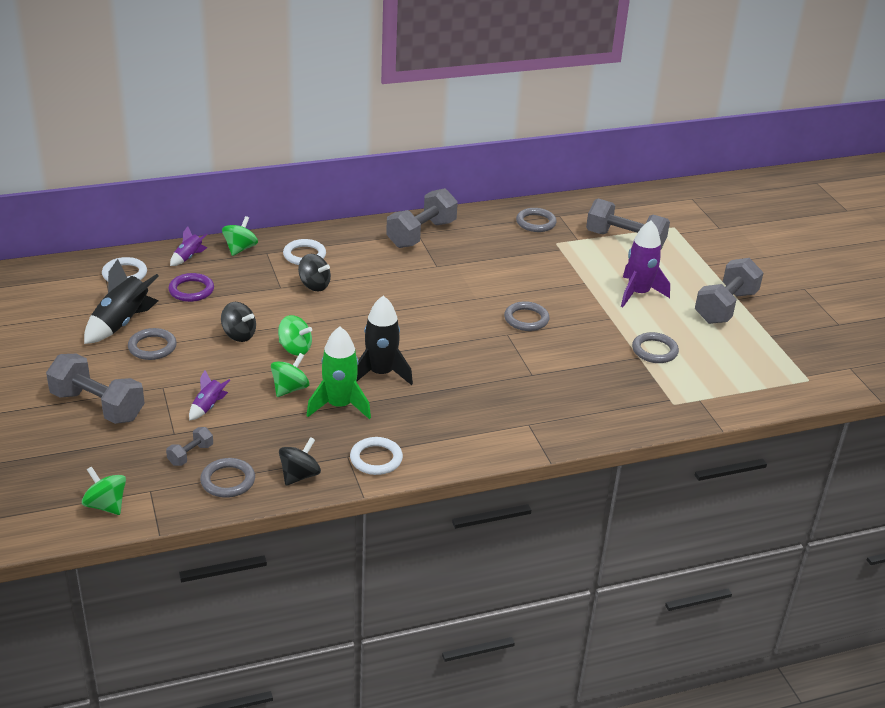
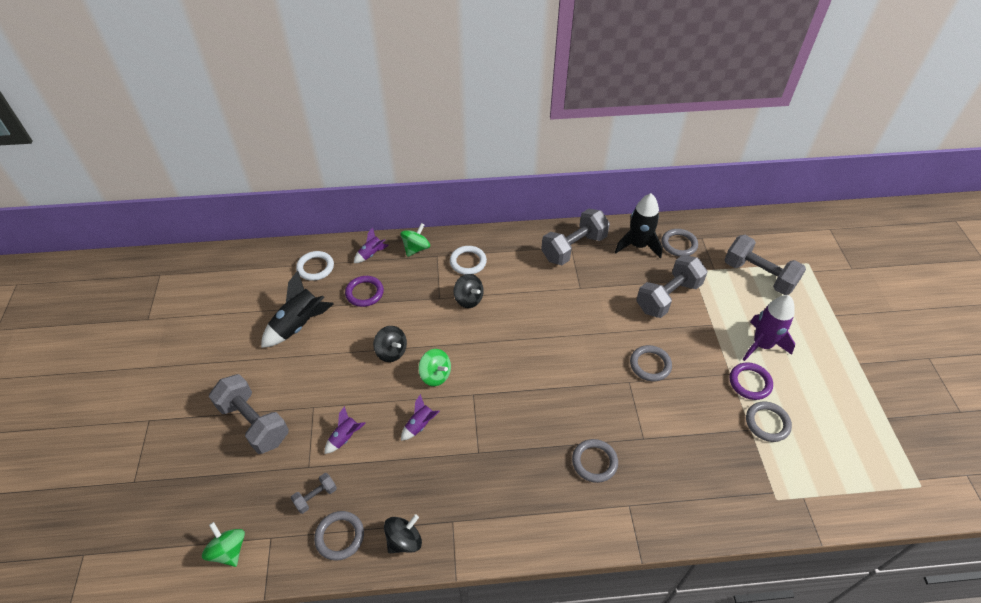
camera: 15 degrees right, 15 degrees up
grey ring [128,328,177,360] -> grey ring moved to [572,439,618,483]
green spinning top [271,353,309,397] -> purple rocket [401,394,440,441]
green rocket [306,326,371,419] -> none
white ring [350,437,403,475] -> none
black rocket [356,296,413,385] -> black rocket moved to [615,193,663,259]
grey dumbbell [695,258,764,324] -> grey dumbbell moved to [636,255,708,318]
none -> purple ring [730,362,773,400]

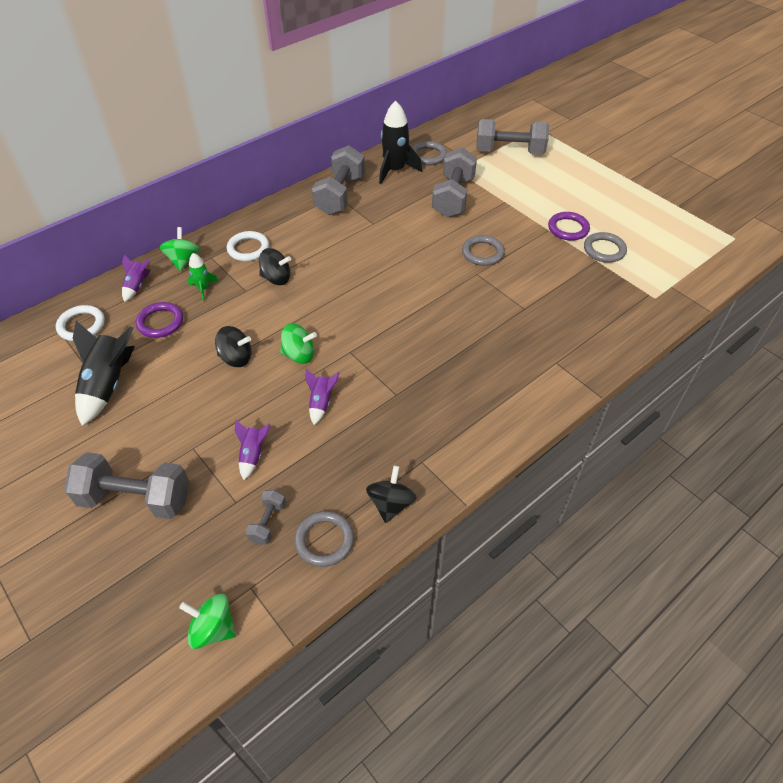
camera: 35 degrees left, 0 degrees up
grey ring [572,439,618,483] -> none
purple rocket [742,295,795,361] -> none
none -> green rocket [188,253,219,301]

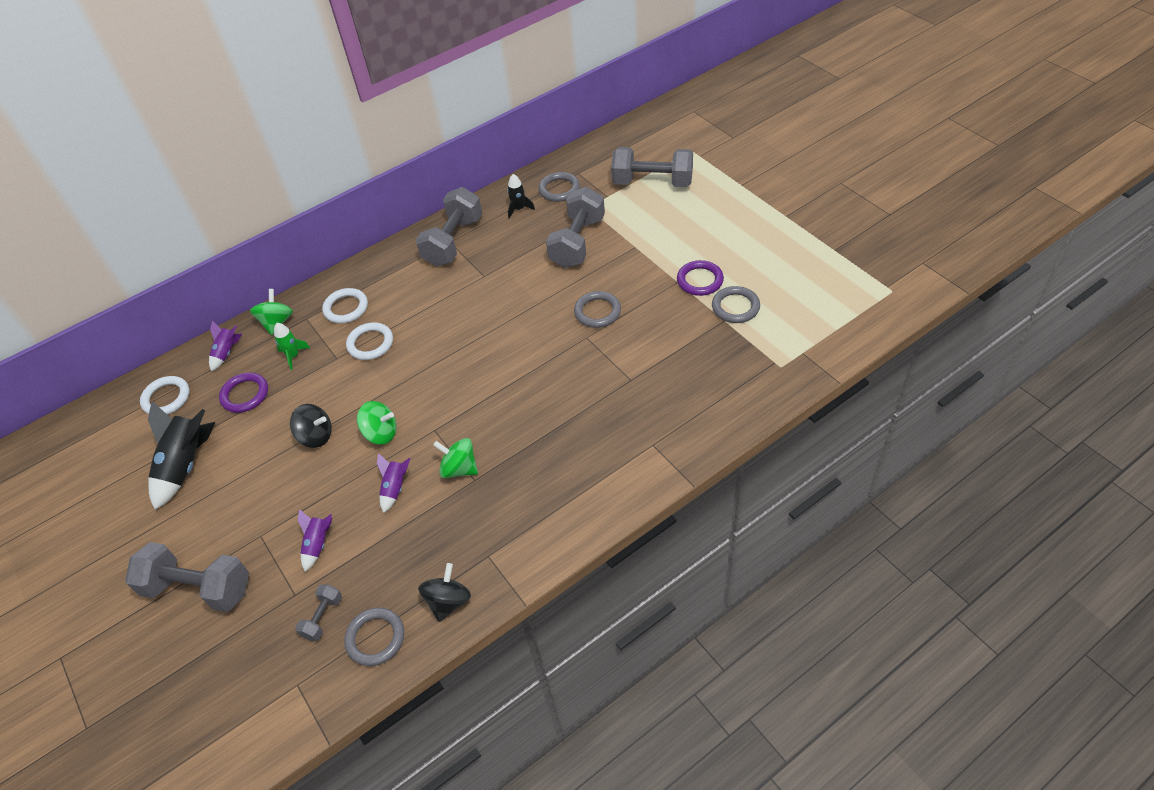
camera: 10 degrees right, 0 degrees up
green spinning top [179,594,236,649] -> green spinning top moved to [433,438,478,478]
black spinning top [259,248,291,285] -> white ring [346,322,393,360]
black rocket [379,101,422,184] -> black rocket [507,174,535,218], size x0.53

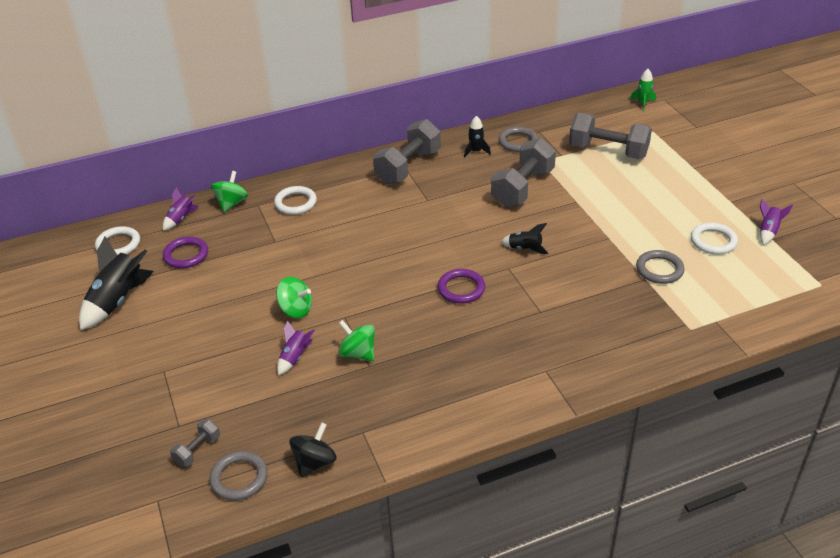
camera: 10 degrees right, 10 degrees down
grey dumbbell [125,542,249,612] -> none
green rocket [274,323,310,370] -> green rocket moved to [630,69,656,111]
black spinning top [290,404,332,448] -> none
purple rocket [298,509,333,572] -> purple rocket moved to [760,199,793,245]
white ring [346,322,393,360] -> white ring moved to [691,223,738,255]
grey ring [574,291,621,328] -> black rocket [501,223,549,254]
purple ring [677,260,724,296] -> purple ring moved to [437,269,485,304]

